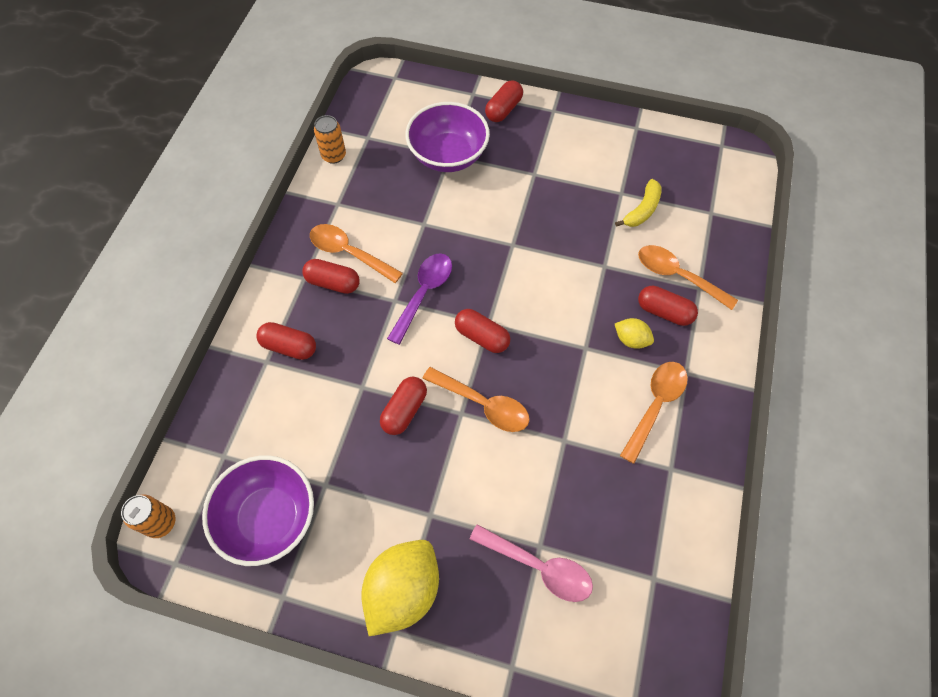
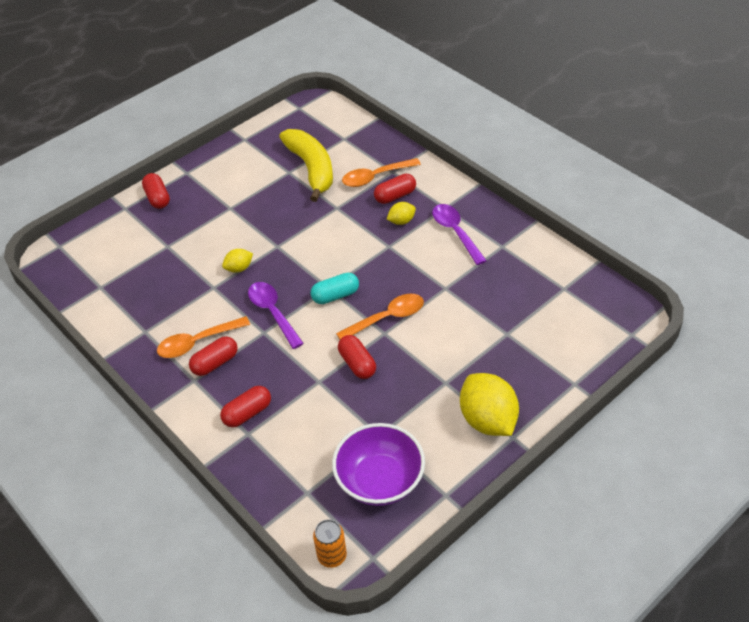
camera: 55 degrees left, 15 degrees down
orange can [314,115,346,164] -> none
purple bowl [405,102,490,172] -> none
red capsule [455,309,510,353] -> turquoise capsule [310,273,359,304]
pink spoon [470,524,593,602] -> none
yellow banana [615,179,662,227] -> yellow banana [279,129,333,202], size x1.90
orange spoon [620,362,688,464] -> purple spoon [432,204,487,265]
none -> yellow lemon [222,249,253,273]

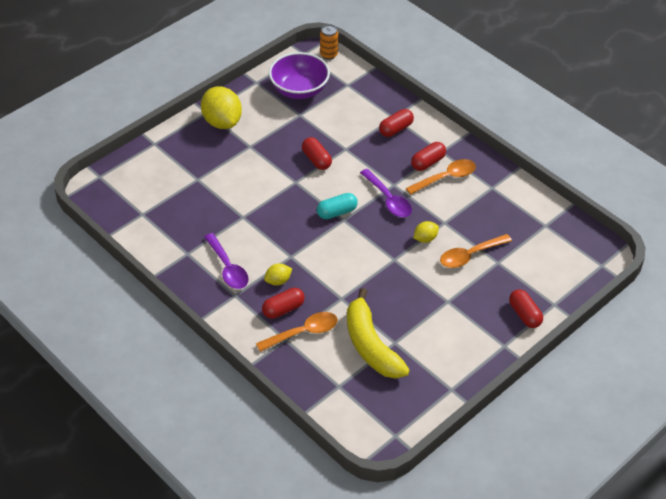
camera: 175 degrees right, 0 degrees up
orange spoon [336,294,424,339] -> orange spoon moved to [440,234,512,268]

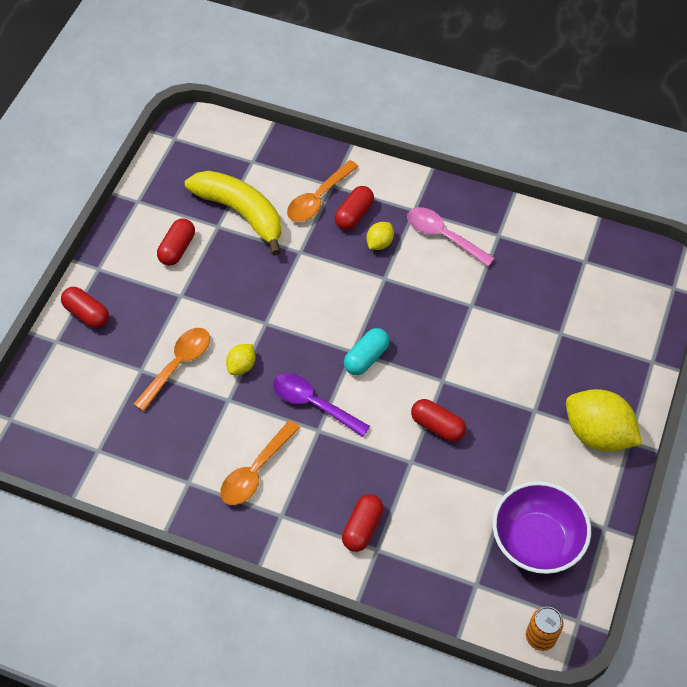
camera: 155 degrees right, 10 degrees up
purple spoon [204,233,249,289] -> pink spoon [407,207,495,267]
red capsule [411,142,446,171] -> red capsule moved to [157,219,195,266]

